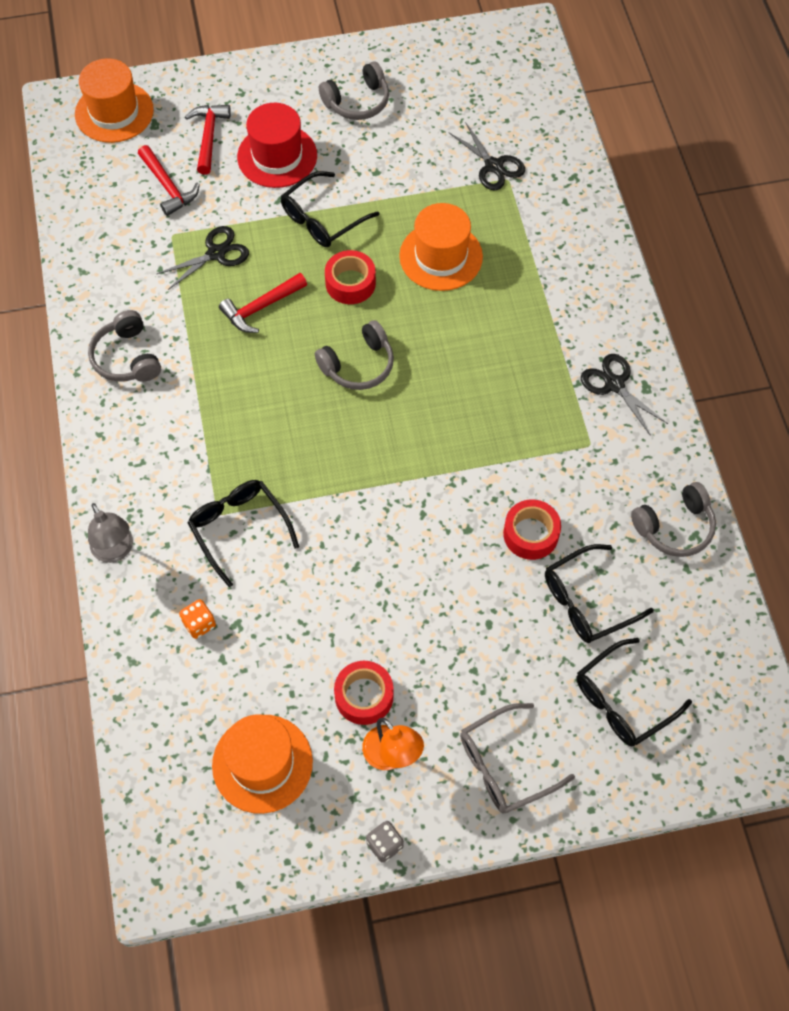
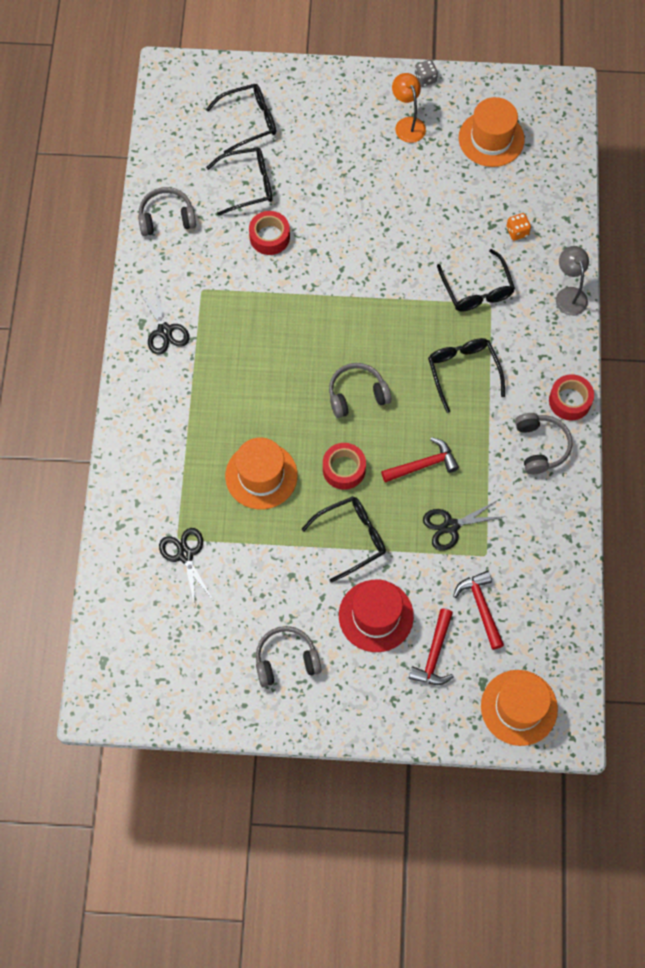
camera: 165 degrees left, 5 degrees up
red tape [334,661,394,725] -> red tape moved to [549,374,594,421]
grey glasses [460,703,575,814] -> none
none -> black glasses [428,338,505,413]

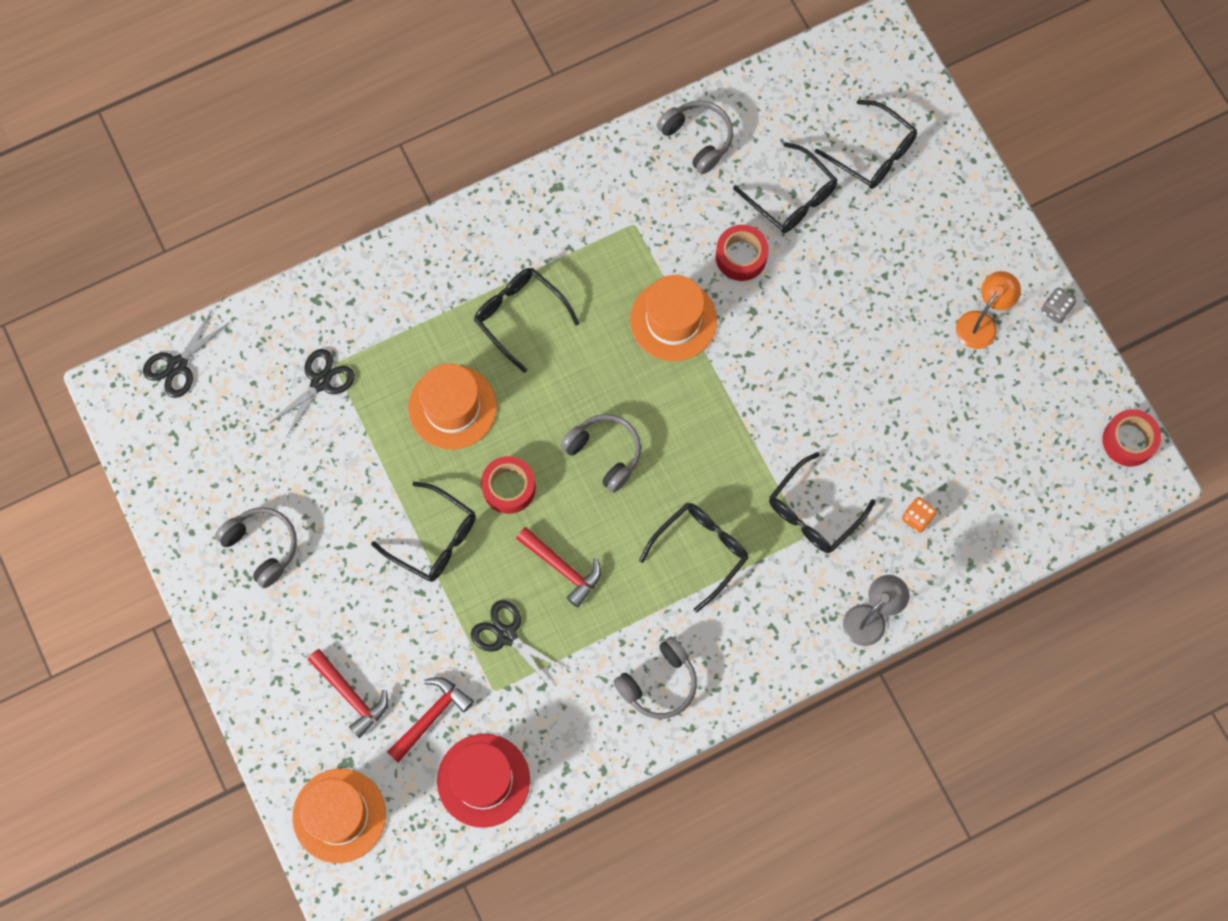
camera: 60 degrees right, 5 degrees up
black scissors [139,287,190,355] -> black scissors moved to [143,310,228,398]
red hat [339,579,414,652] -> red hat moved to [437,734,530,828]
red hammer [409,608,454,685] -> red hammer turned 120 degrees counterclockwise [308,649,388,738]
orange hat [459,97,525,167] -> orange hat moved to [630,275,717,361]
red tape [549,374,594,421] -> red tape moved to [1102,409,1161,466]
none -> black glasses [474,268,580,373]

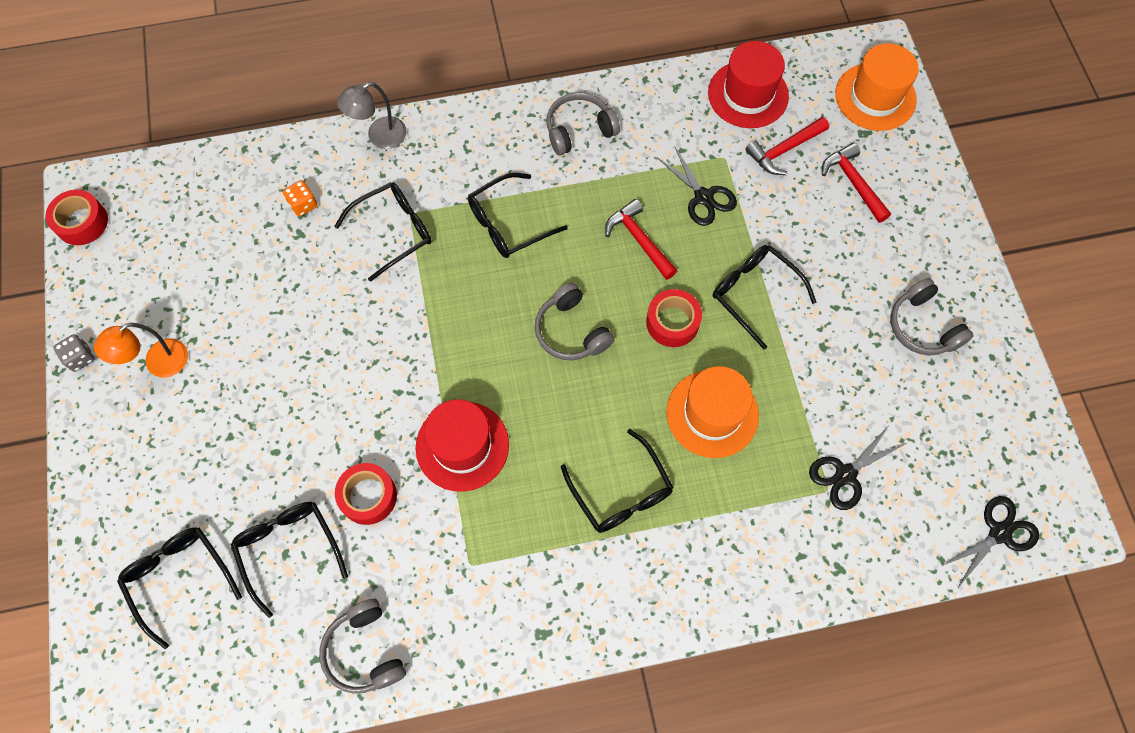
camera: 165 degrees left, 5 degrees down
orange hat [630,275,717,361] -> red hat [416,399,509,492]

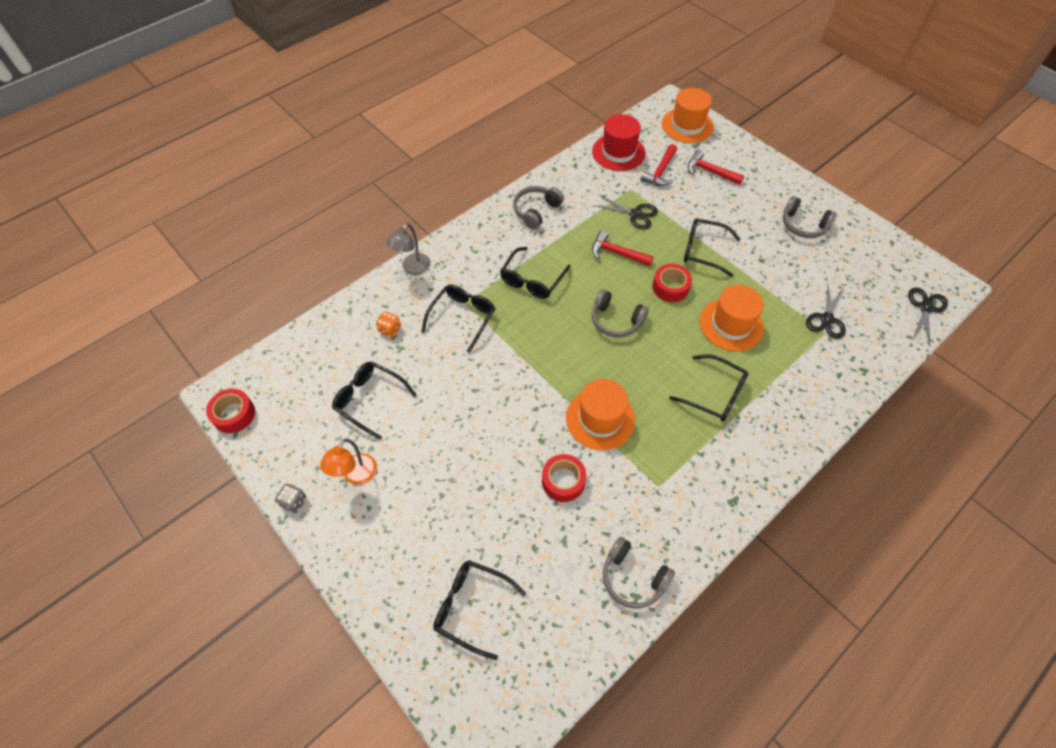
camera: 30 degrees left, 10 degrees down
black glasses [231,502,348,618] -> black glasses moved to [332,362,417,440]
red hat [416,399,509,492] -> orange hat [566,379,635,450]

